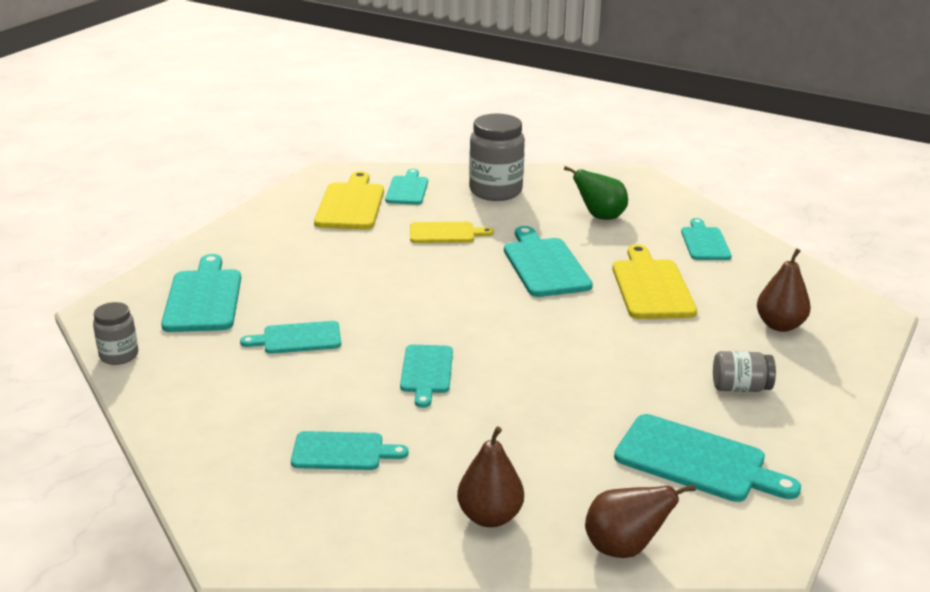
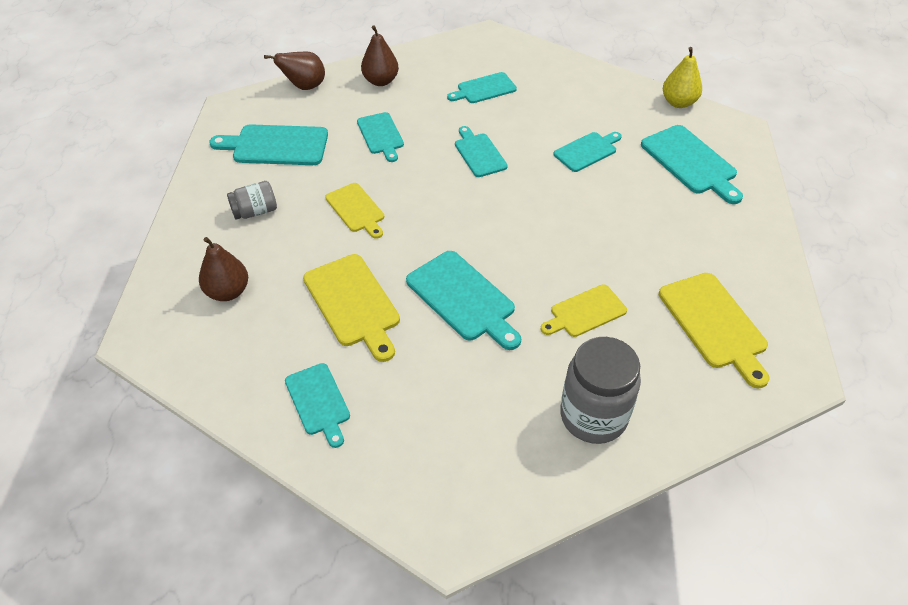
camera: 155 degrees right, 20 degrees up
grey jar [93,302,138,365] -> yellow pear [663,47,702,108]
turquoise cutting board [385,169,428,205] -> turquoise cutting board moved to [357,112,404,162]
green pear [564,166,628,220] -> none
none -> yellow cutting board [326,183,384,239]

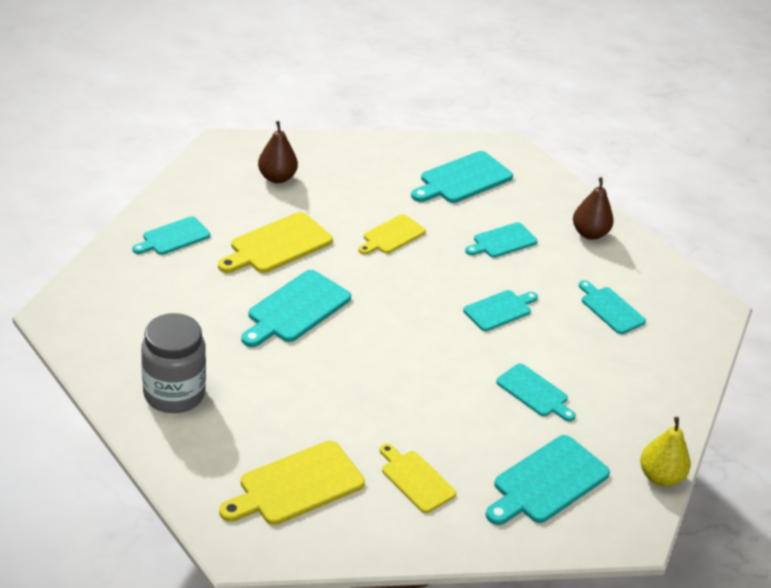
camera: 75 degrees right, 10 degrees down
turquoise cutting board [209,124,328,165] -> turquoise cutting board turned 120 degrees counterclockwise [411,151,513,203]
grey jar [227,181,277,220] -> none
brown pear [264,52,325,90] -> none
yellow cutting board [541,284,627,337] -> yellow cutting board moved to [380,444,456,513]

